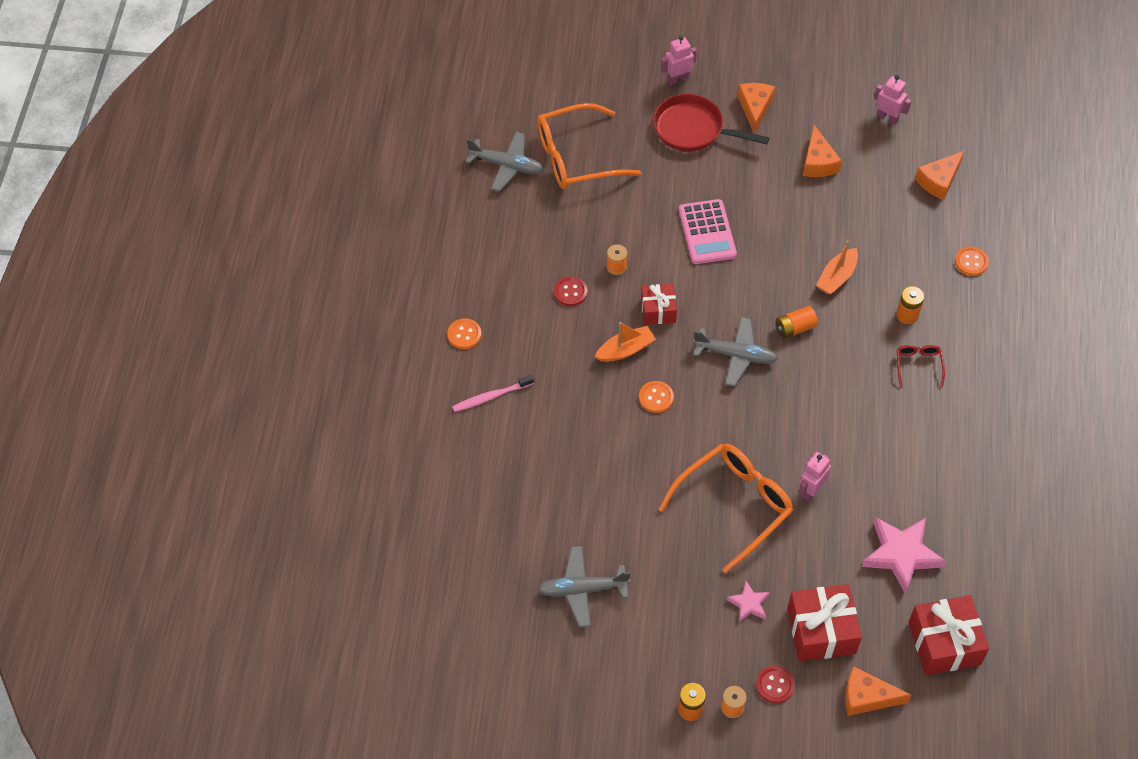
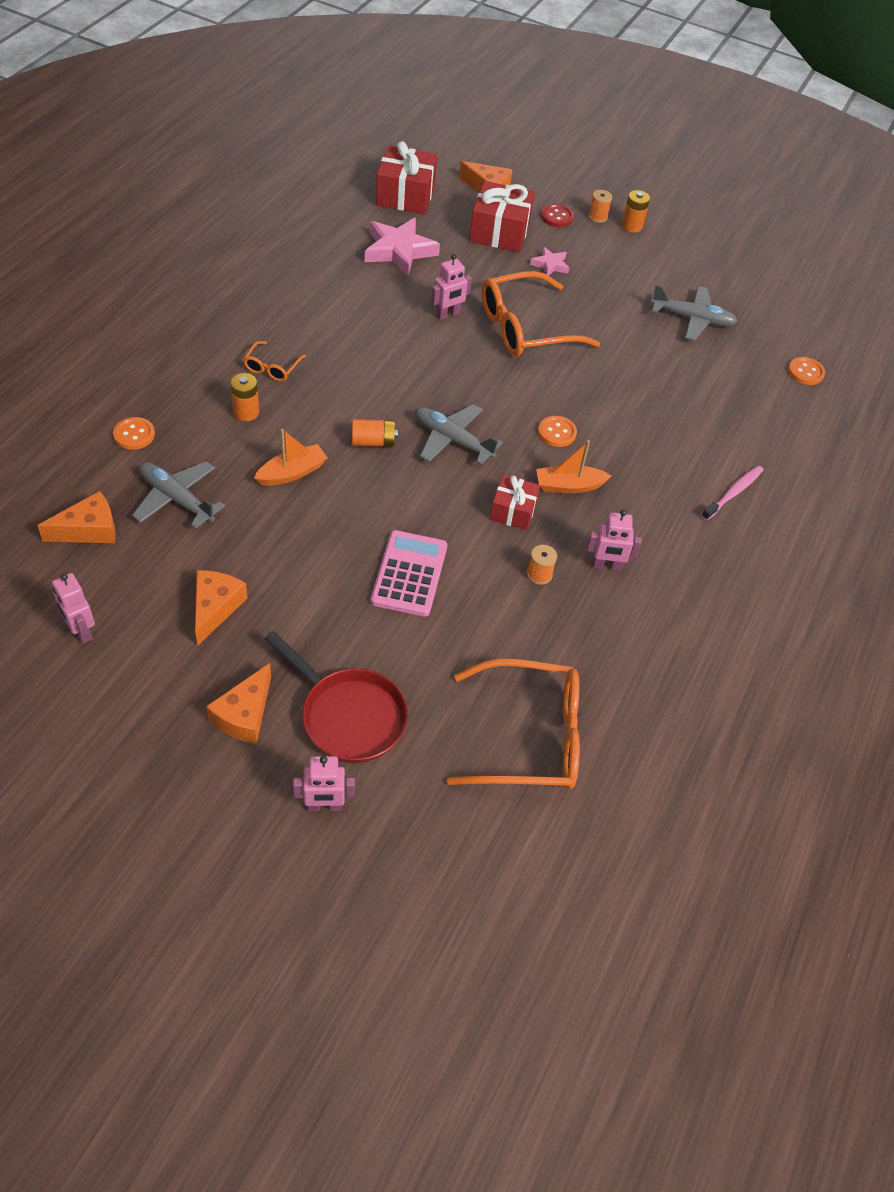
camera: 165 degrees left, 5 degrees down
orange button [447,318,482,349] -> orange button moved to [788,357,825,385]
pink toothbrush [452,375,534,412] -> pink toothbrush turned 45 degrees counterclockwise [702,465,763,521]
grey plane [465,132,544,191] -> grey plane moved to [132,461,225,529]
red button [554,276,588,306] -> pink robot [587,509,642,571]
red glasses [897,345,945,388] -> orange glasses [243,341,306,381]

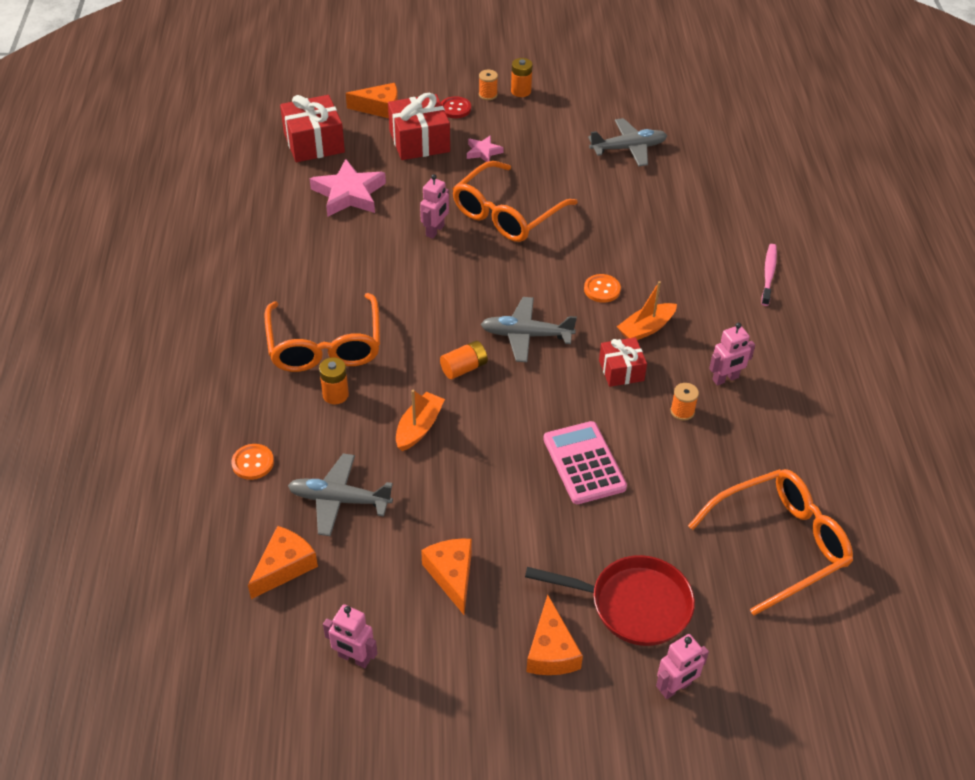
camera: 25 degrees left, 5 degrees down
orange glasses [243,341,306,381] -> orange glasses [265,293,380,372], size x2.16
orange button [788,357,825,385] -> none

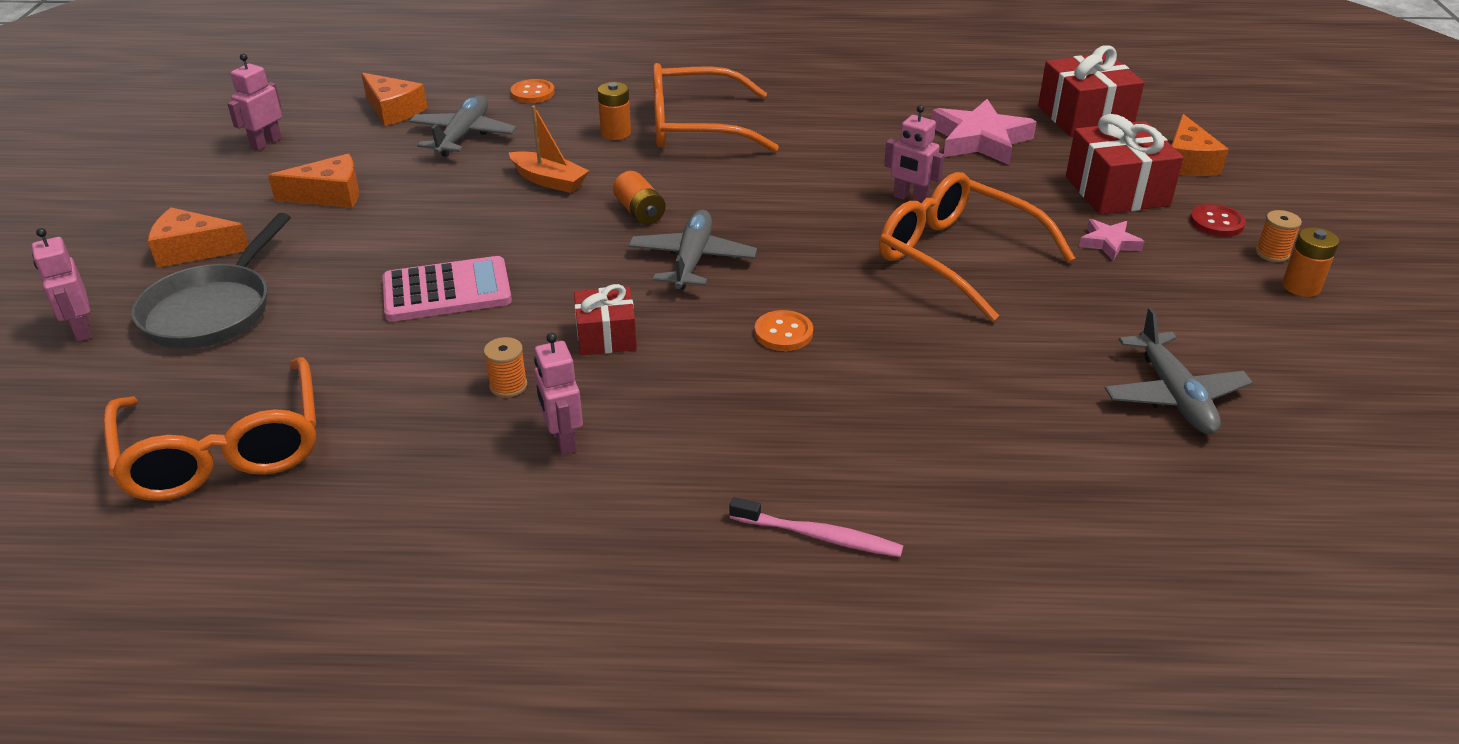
camera: 95 degrees right, 10 degrees down
red pan [525,555,695,646] -> grey pan [131,213,291,349]
orange boat [617,281,677,340] -> none

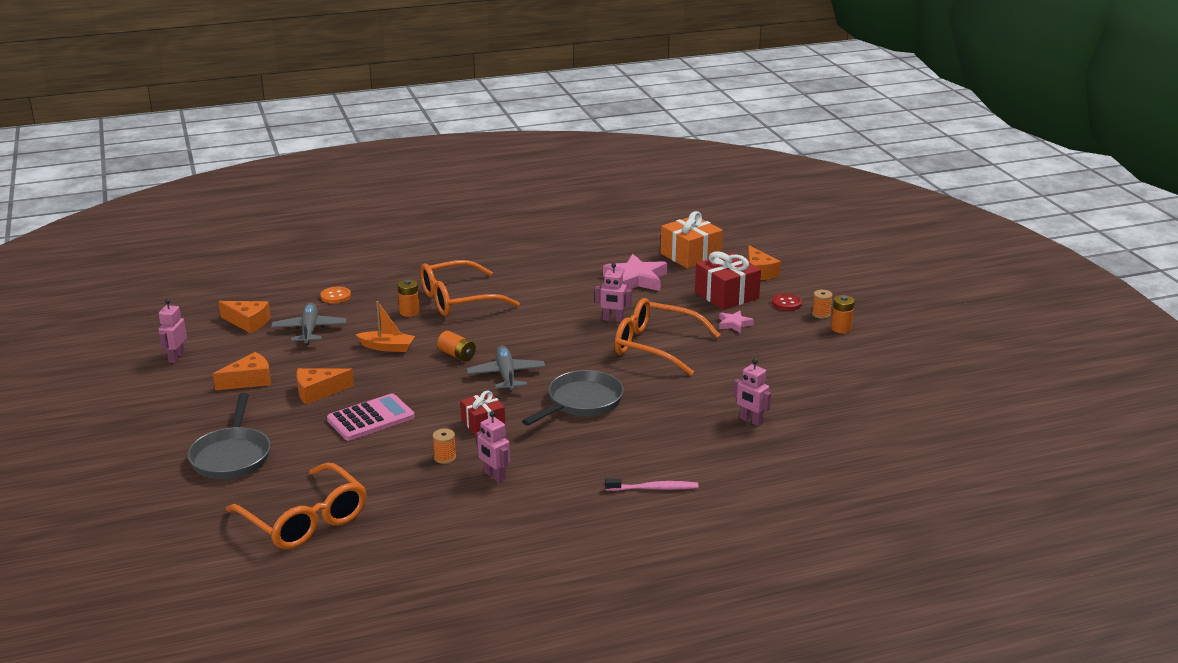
camera: 20 degrees left, 10 degrees down
pink robot [32,228,92,342] -> pink robot moved to [733,359,771,426]
orange cheese [148,208,248,268] -> orange cheese moved to [296,368,354,405]
orange button [754,310,813,351] -> grey pan [522,370,624,426]
red gift [1038,45,1144,137] -> orange gift [660,211,723,269]
grey plane [1104,307,1253,434] -> none

